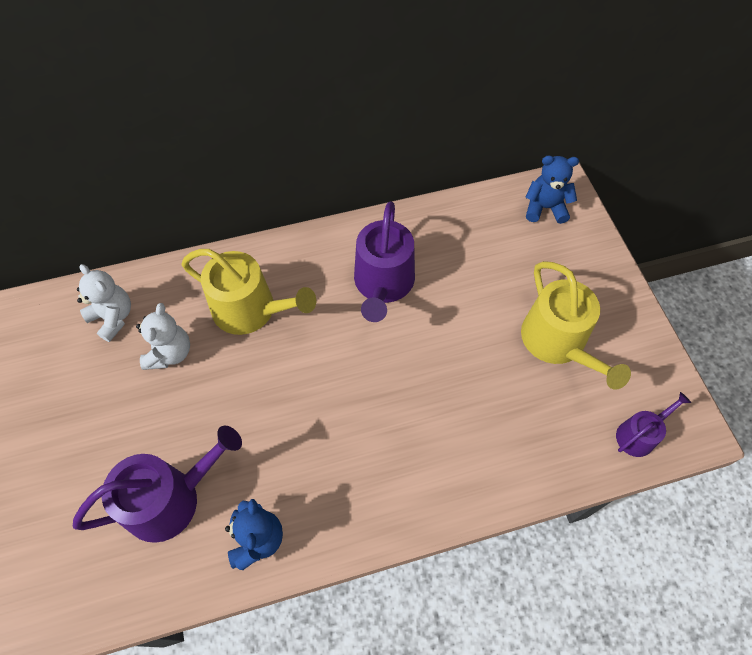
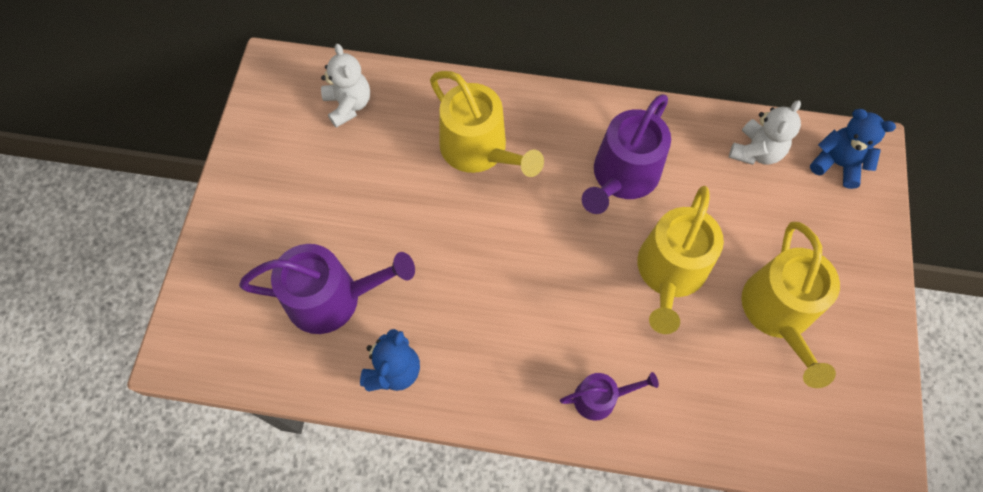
camera: 25 degrees right, 5 degrees up
white teddy bear [136,303,190,370] -> white teddy bear moved to [729,100,801,165]
purple watering can [616,392,691,457] -> purple watering can moved to [560,372,659,421]
none -> yellow watering can [637,186,724,334]

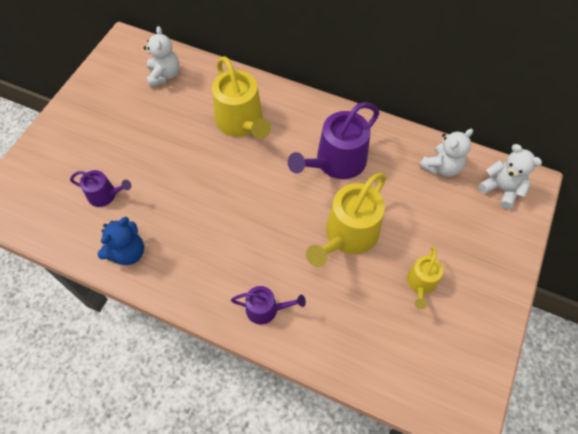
camera: 15 degrees right, 5 degrees down
purple watering can [239,244,415,334] -> purple watering can [70,170,131,207], size x0.54
yellow watering can [742,222,840,388] -> yellow watering can [407,247,443,309], size x0.54
blue teddy bear [810,109,896,189] -> white teddy bear [478,144,542,209]

